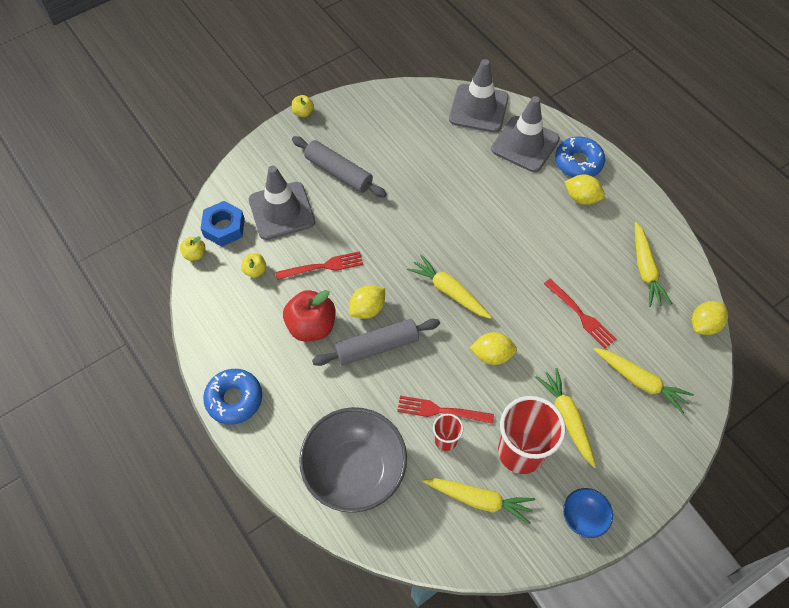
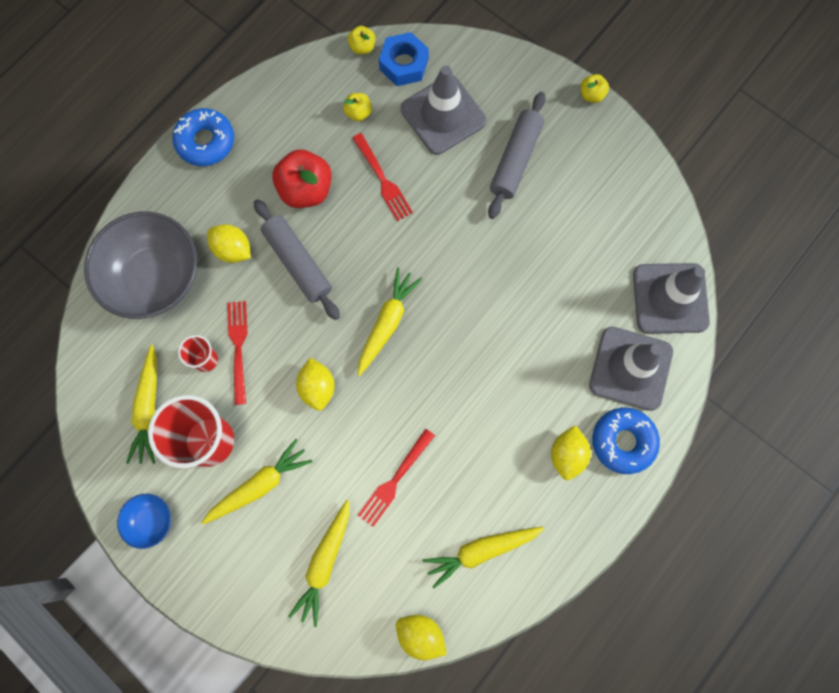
camera: 75 degrees right, 15 degrees up
yellow lemon [349,285,385,319] -> yellow lemon moved to [207,224,251,263]

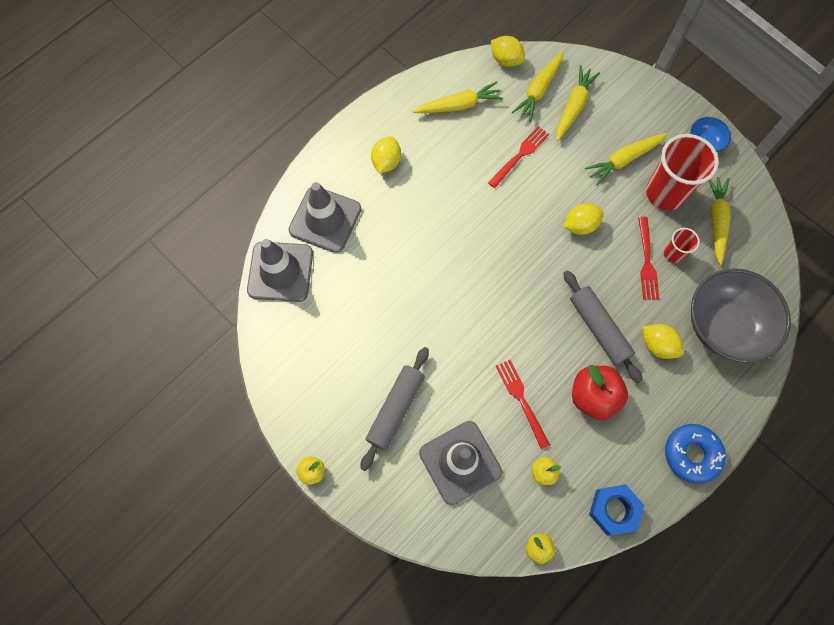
camera: 175 degrees left, 5 degrees down
yellow lemon [296,358,335,411] -> yellow lemon turned 75 degrees clockwise [563,203,604,235]
yellow carrot [358,268,422,376] -> yellow carrot moved to [512,50,563,122]
blue nut [379,32,429,86] -> blue nut moved to [589,484,644,535]
blue donut [592,408,660,474] -> none

